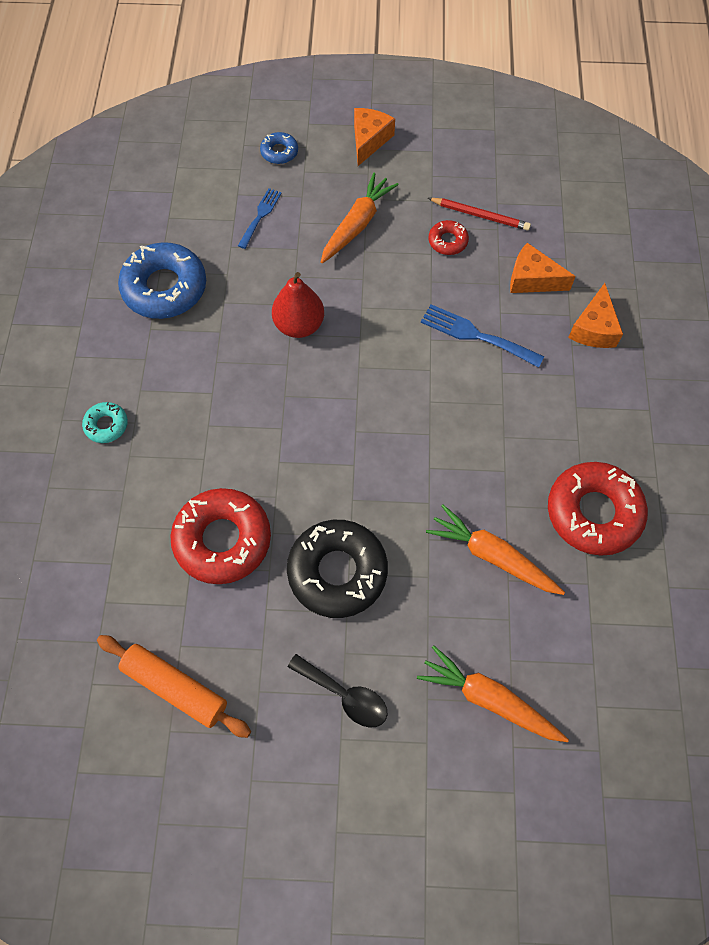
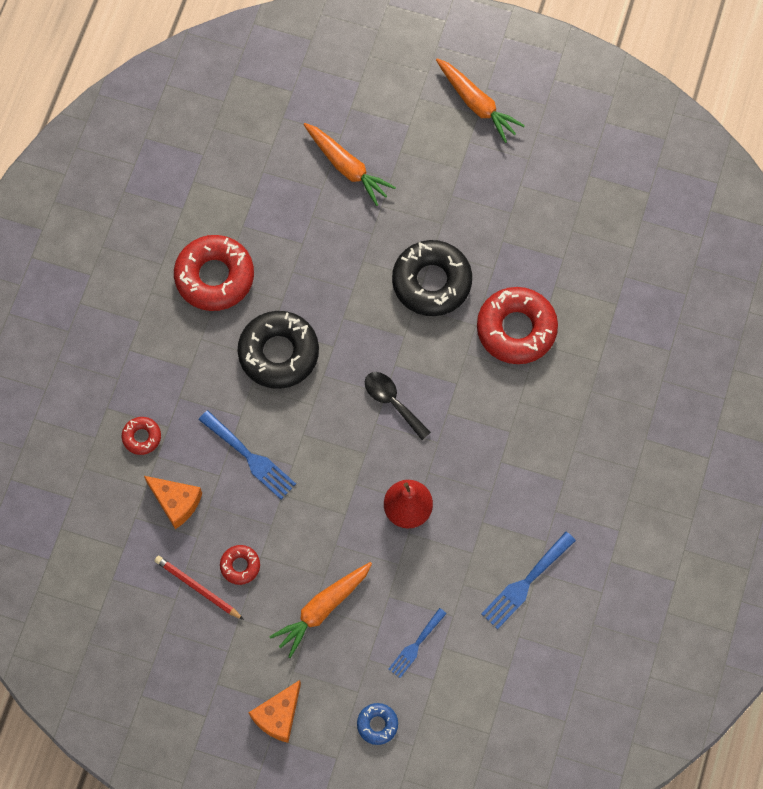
camera: 165 degrees left, 5 degrees up
turquoise donut [82,402,128,443] -> none
orange rolling pin [97,635,251,738] -> none
blue donut [118,242,206,319] -> blue fork [481,532,576,629]
black spoon [288,654,388,728] -> black spoon moved to [365,372,431,440]
orange carrot [426,505,565,595] -> orange carrot moved to [436,58,525,143]
orange cheese [568,283,623,348] -> red donut [122,417,161,455]
none -> black donut [238,311,319,389]

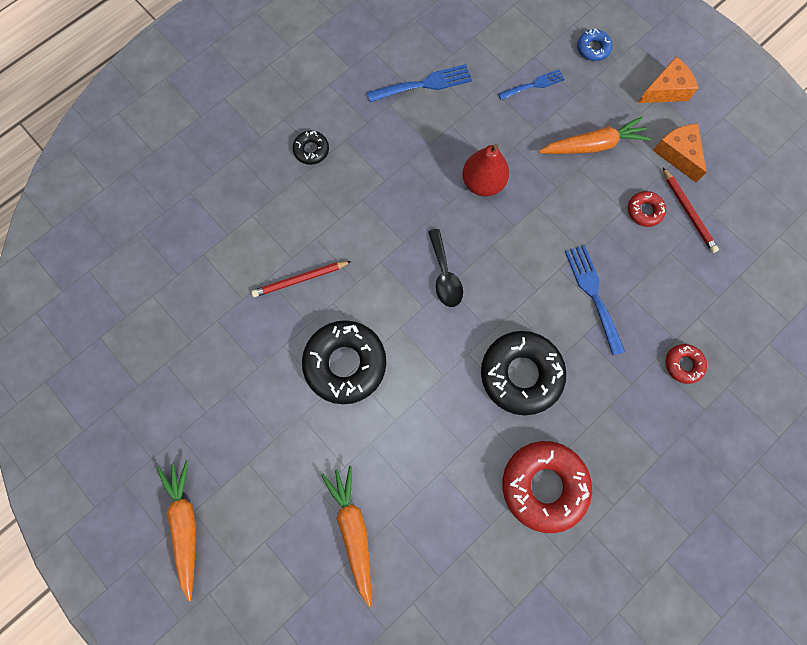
camera: 150 degrees left, 5 degrees up
orange cheese [144,476,202,529] -> orange cheese moved to [653,124,707,182]
red donut [477,287,558,364] -> red pencil [251,261,352,297]
none -> black donut [293,131,329,165]

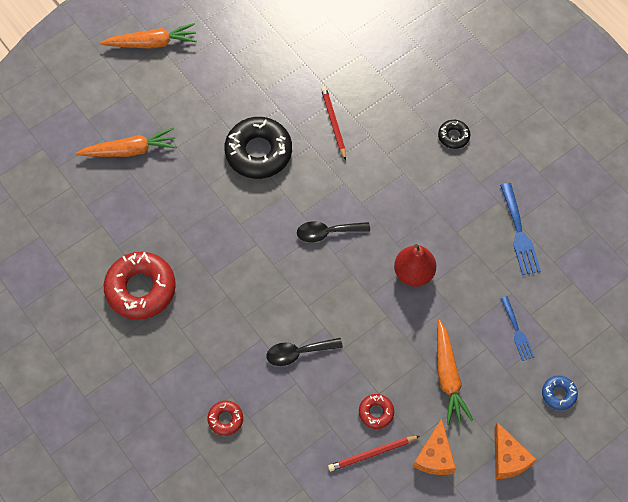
camera: 95 degrees right, 10 degrees down
black donut [481,331,566,415] -> none
blue fork [565,245,625,356] -> black spoon [266,338,343,366]
orange cheese [653,124,707,182] -> orange cheese turned 120 degrees clockwise [413,418,456,475]

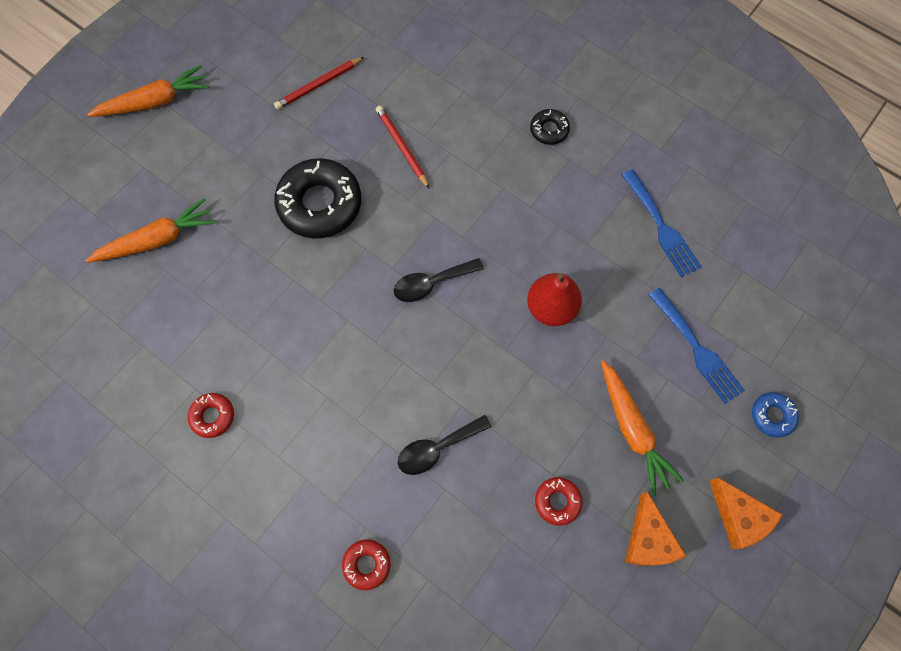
camera: 15 degrees left, 5 degrees up
red donut [104,252,176,320] -> red donut [188,393,234,438], size x0.48
red pencil [328,436,420,471] -> red pencil moved to [274,57,364,110]
blue fork [500,296,534,361] -> blue fork [649,288,745,404], size x1.52

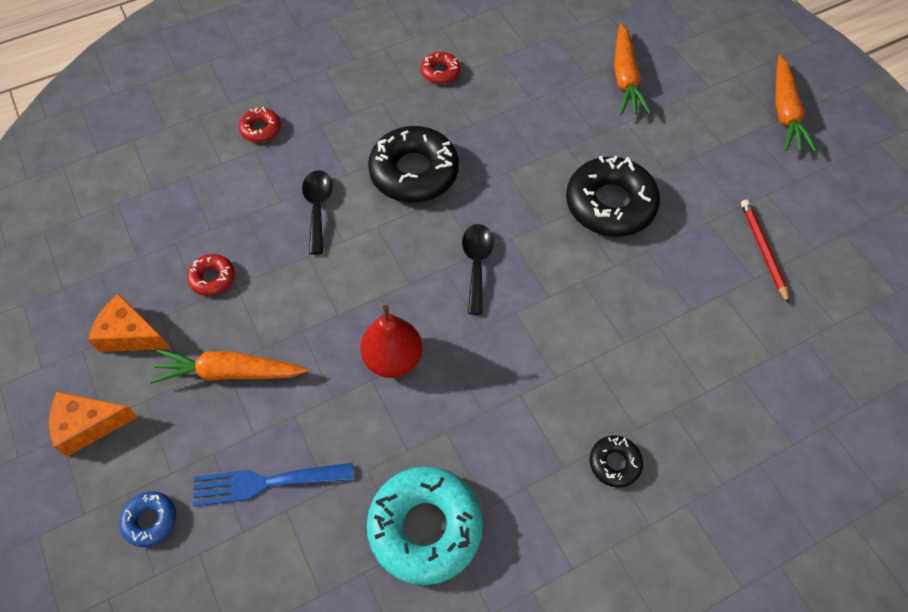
camera: 115 degrees right, 10 degrees down
red pencil [376,105,430,189] -> none
blue fork [622,169,702,278] -> turquoise donut [367,466,483,585]
none -> black donut [368,126,459,203]

